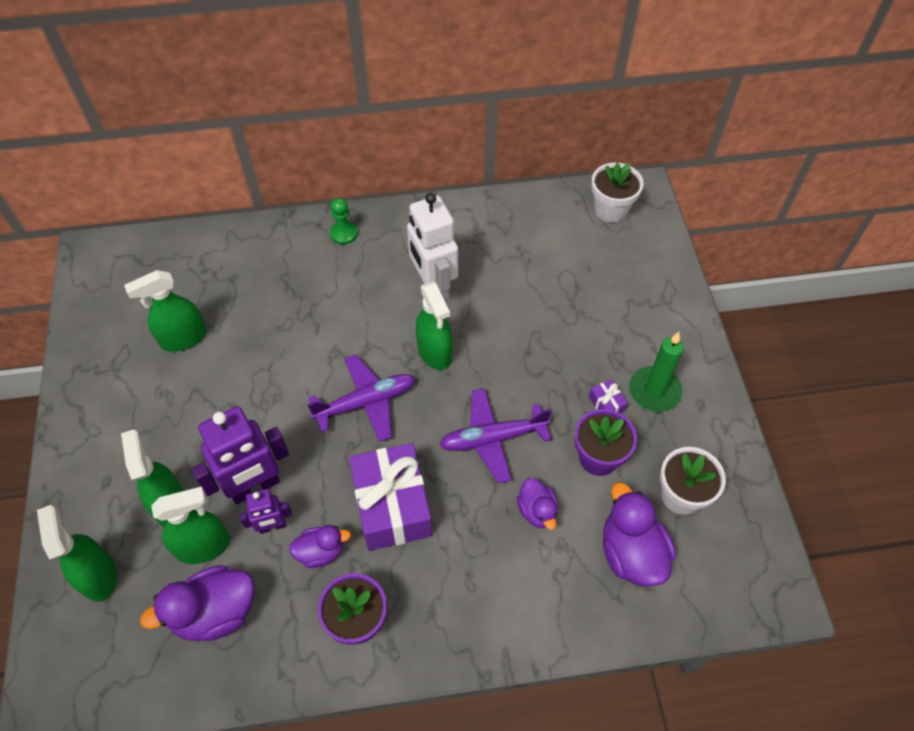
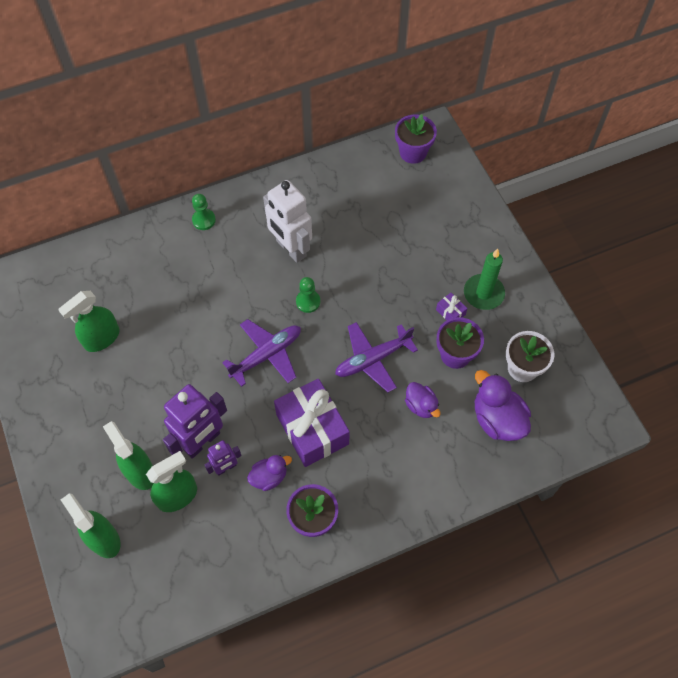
camera: 15 degrees left, 5 degrees up
purple duck [140,565,254,641] -> none
green spray bottle [416,282,453,370] -> green pawn [296,277,320,313]
white flower pot [591,163,644,223] -> purple flower pot [395,114,437,164]

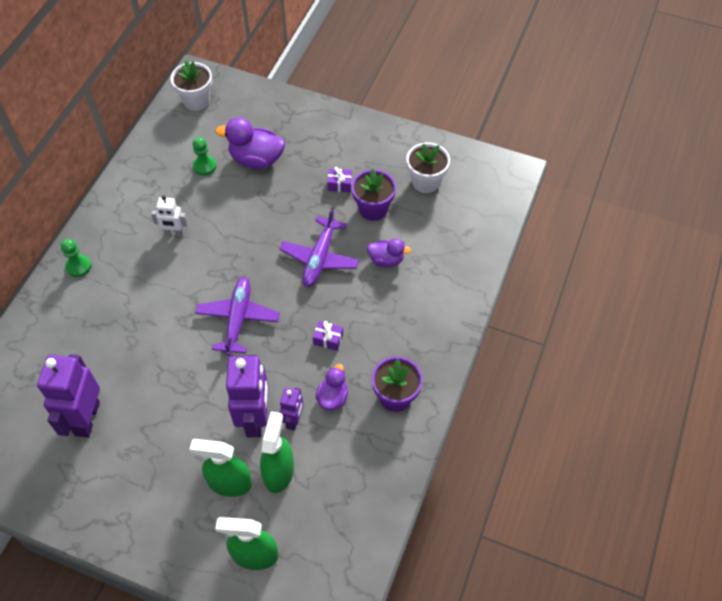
camera: 45 degrees left, 5 degrees down
green spray bottle [58,291,120,352] -> purple robot [37,354,100,438]
white robot [263,180,312,263] -> white robot [151,195,188,236], size x0.53
purple gift [274,379,350,467] -> purple gift [313,321,343,351], size x0.40
green pawn [296,277,320,313] -> green pawn moved to [192,137,216,175]
purple flower pot [395,114,437,164] -> white flower pot [171,60,212,111]
green candle [464,249,505,310] -> none
purple duck [475,370,531,441] -> purple duck moved to [216,117,285,169]

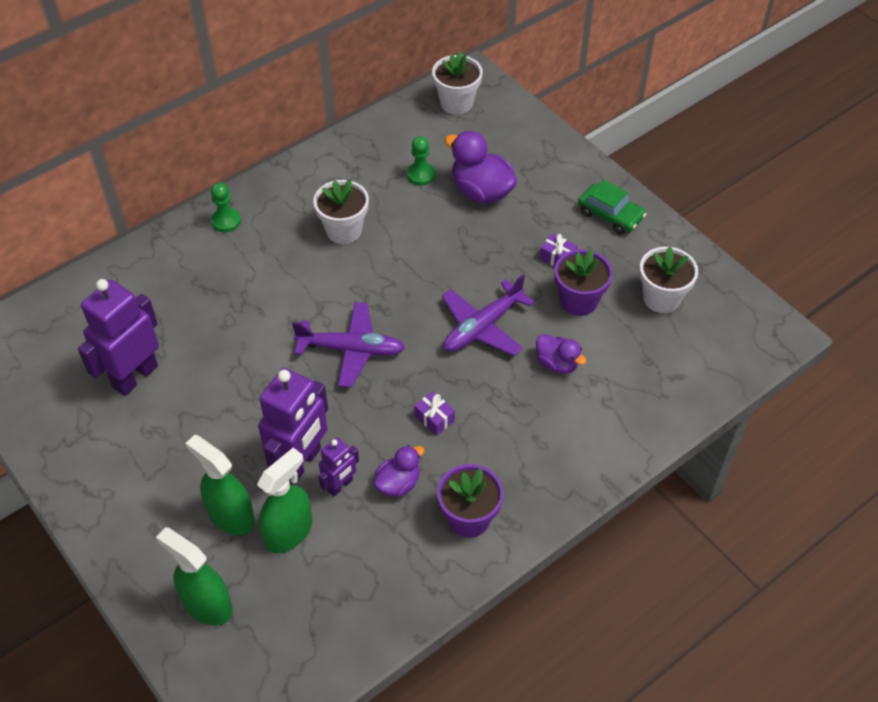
camera: 30 degrees right, 5 degrees down
white robot [151,195,188,236] -> white flower pot [313,179,369,244]
purple plane [195,277,280,356] -> purple plane turned 60 degrees clockwise [292,302,405,388]
none -> green car [578,180,646,234]

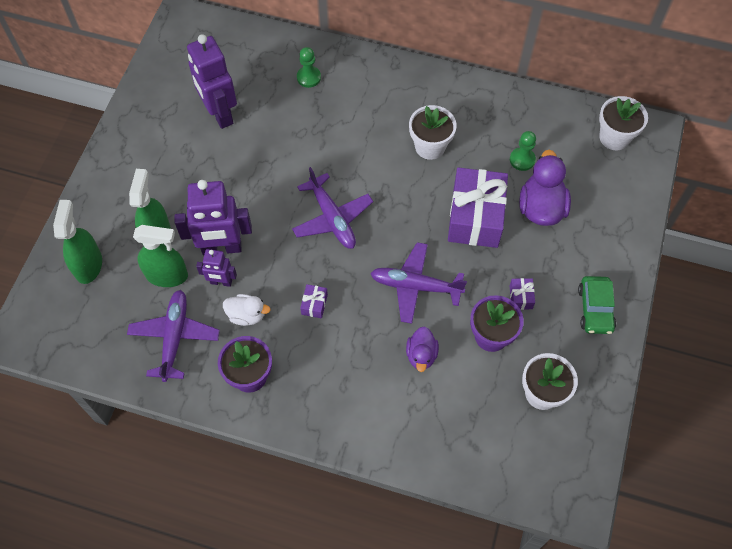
camera: 55 degrees right, 10 degrees up
purple robot [78,279,159,396] -> purple robot turned 120 degrees counterclockwise [187,34,237,129]
green pawn [211,183,241,232] -> green pawn moved to [297,47,321,88]
purple duck [374,445,424,497] -> white duck [223,294,271,326]
none -> purple plane [127,290,220,382]
none -> purple gift [448,167,508,248]

